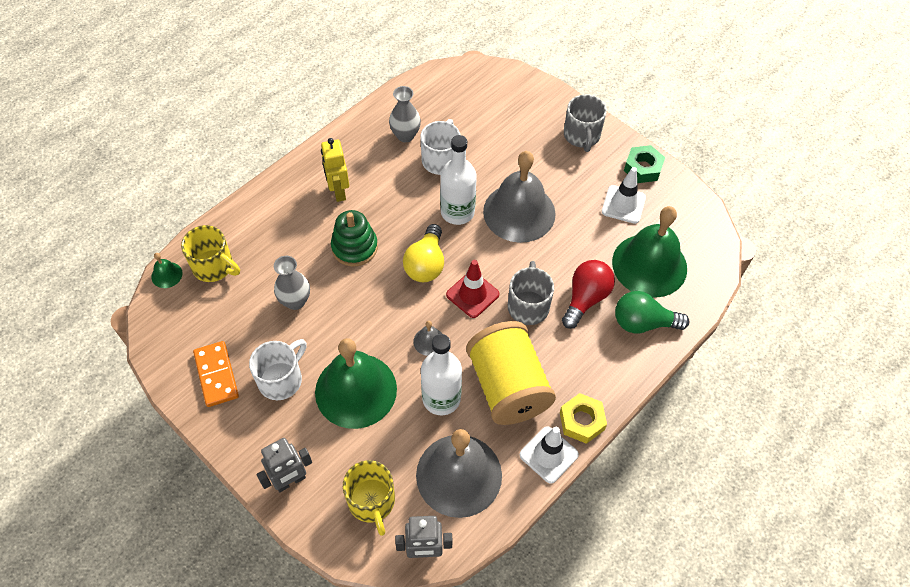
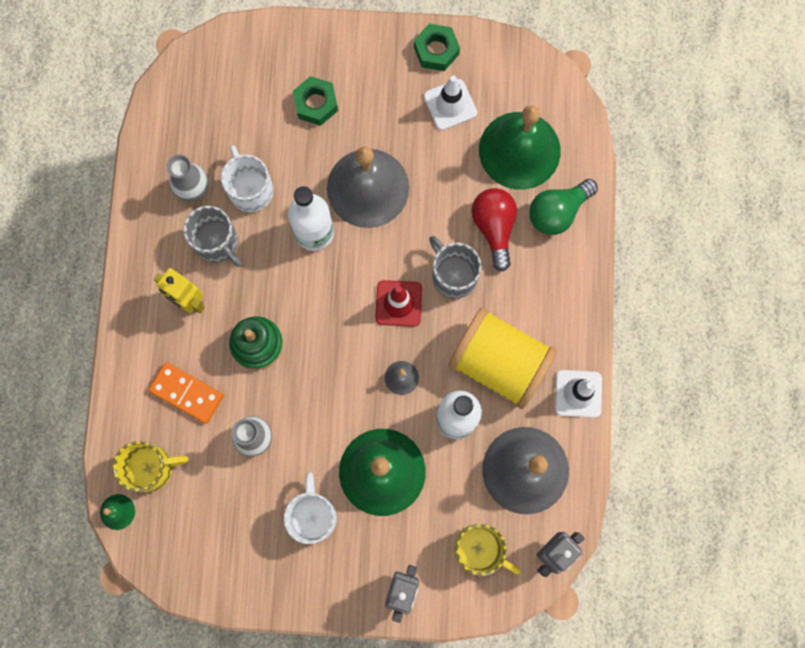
camera: 40 degrees left, 20 degrees up
orange domino [193,341,239,407] -> orange domino moved to [148,362,224,424]
yellow light bulb [403,224,444,282] -> none
yellow nut [560,393,607,444] -> none
grey mug [564,95,607,152] -> grey mug moved to [183,206,241,267]
none -> green nut [293,76,338,126]

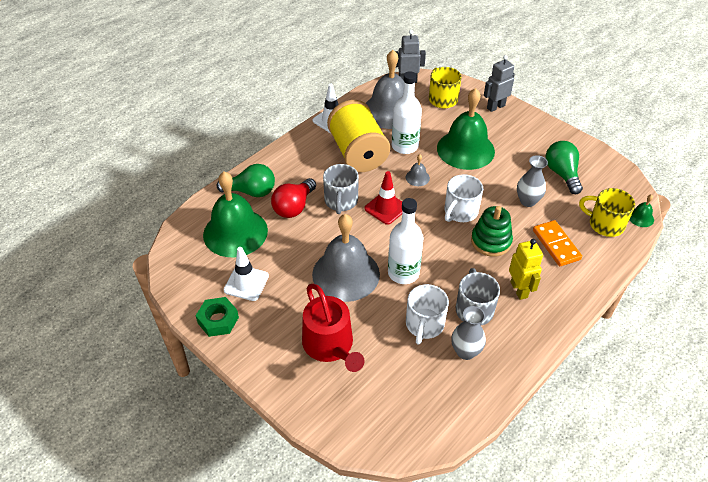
camera: 140 degrees left, 30 degrees down
white mug [284,472,337,544] -> white mug moved to [445,174,483,222]
green nut [293,76,338,126] -> red watering can [302,284,364,372]
none -> green light bulb [546,141,583,194]

